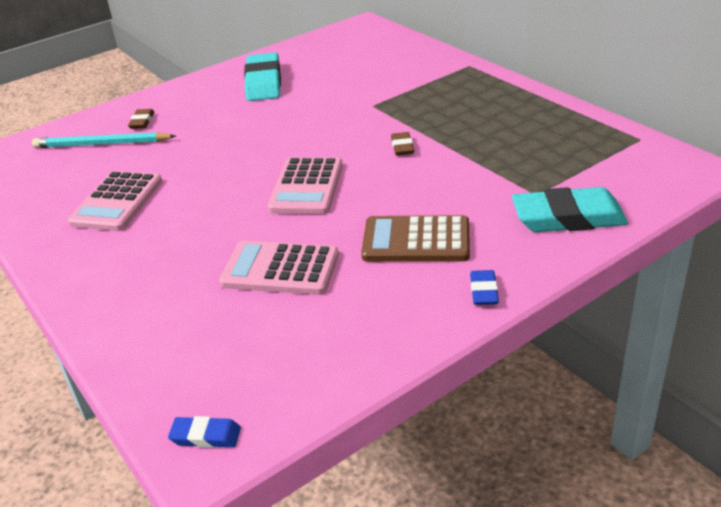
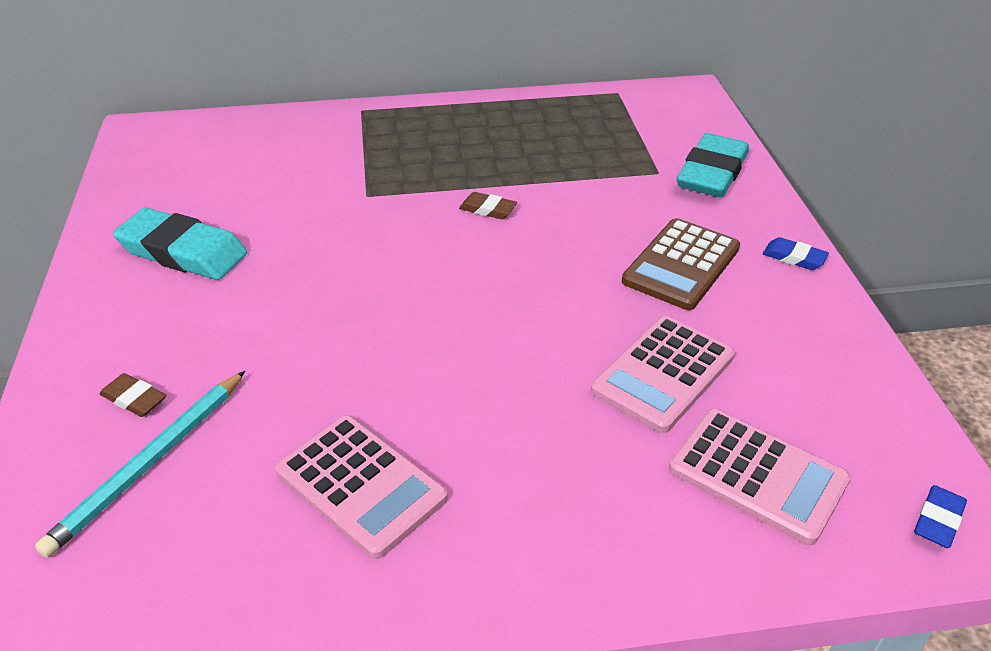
camera: 65 degrees left, 5 degrees up
pink calculator [268,157,343,214] -> pink calculator moved to [669,409,850,545]

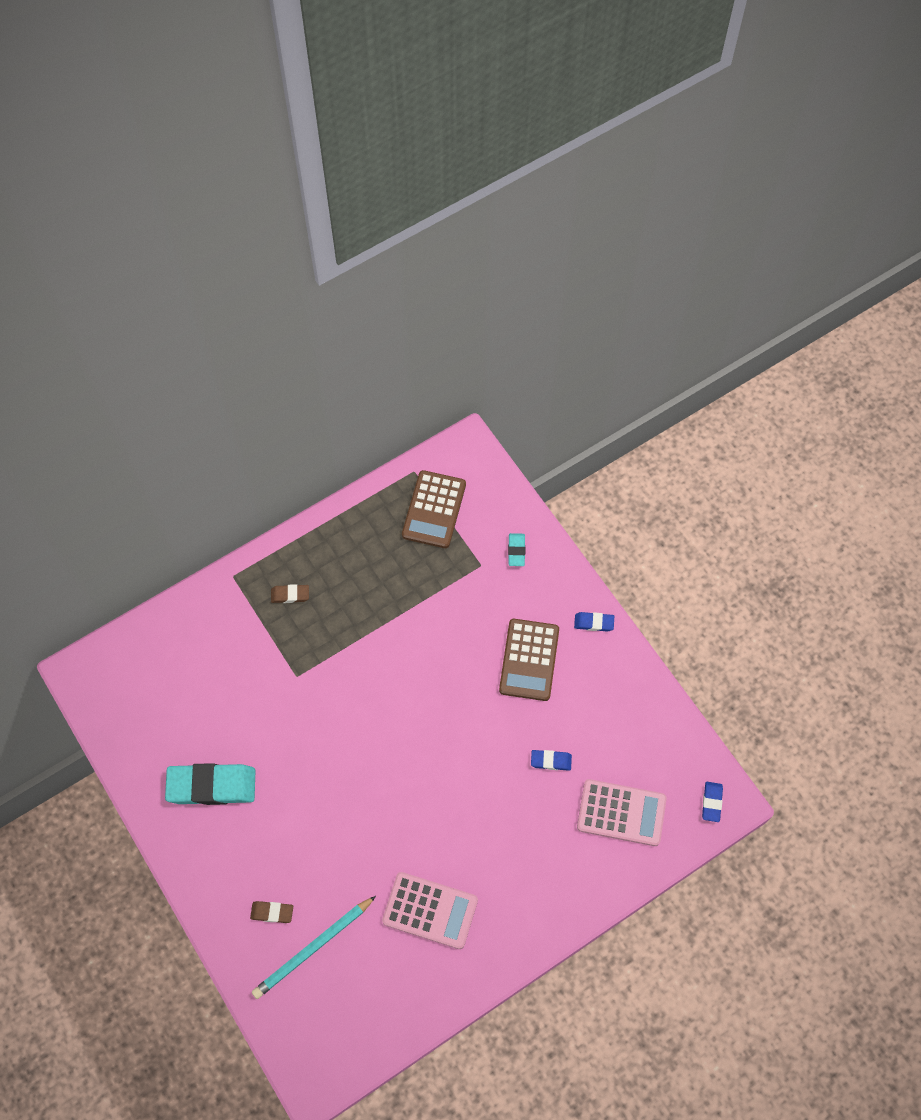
camera: 25 degrees left, 25 degrees up
turquoise pencil [35,371,245,558] -> turquoise pencil turned 45 degrees clockwise [252,896,376,999]
brown eraser [459,192,517,219] -> brown eraser moved to [271,584,309,603]
pink calculator [591,316,735,433] -> blue eraser [531,750,572,771]
turquoise eraser [676,133,749,197] -> turquoise eraser [508,533,525,566], size x0.47
none -> brown calculator [402,470,466,548]

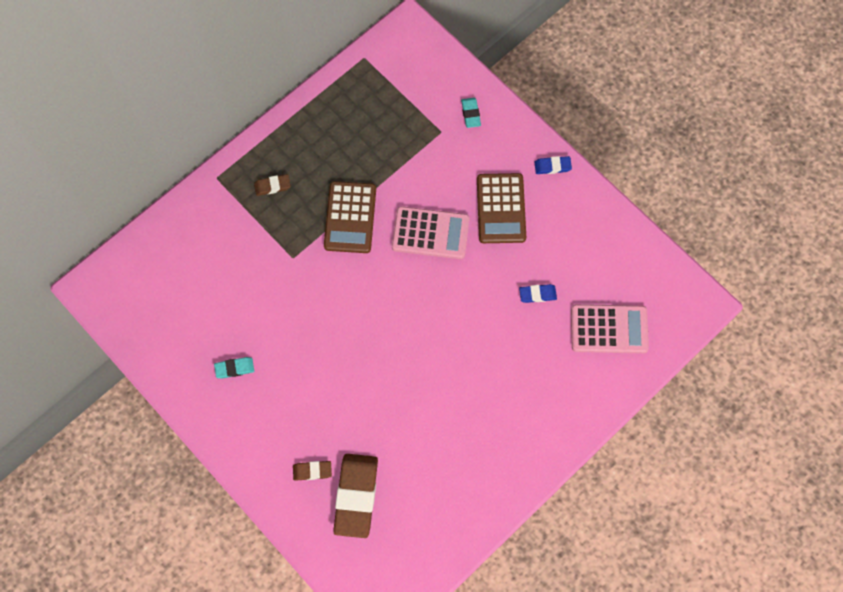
camera: 10 degrees left, 5 degrees up
turquoise eraser [165,763,256,805] -> turquoise eraser [214,357,254,379], size x0.47
turquoise pencil [252,896,376,999] -> brown eraser [333,454,378,538]
pink calculator [382,872,478,949] -> pink calculator moved to [392,206,470,259]
brown calculator [402,470,466,548] -> brown calculator moved to [324,181,376,253]
blue eraser [702,782,723,822] -> none

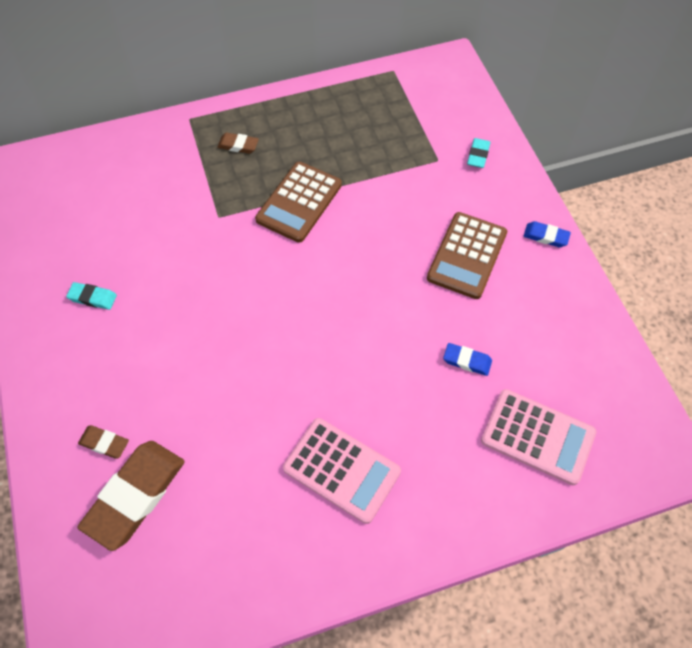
camera: 25 degrees right, 10 degrees down
pink calculator [392,206,470,259] -> pink calculator moved to [283,418,401,524]

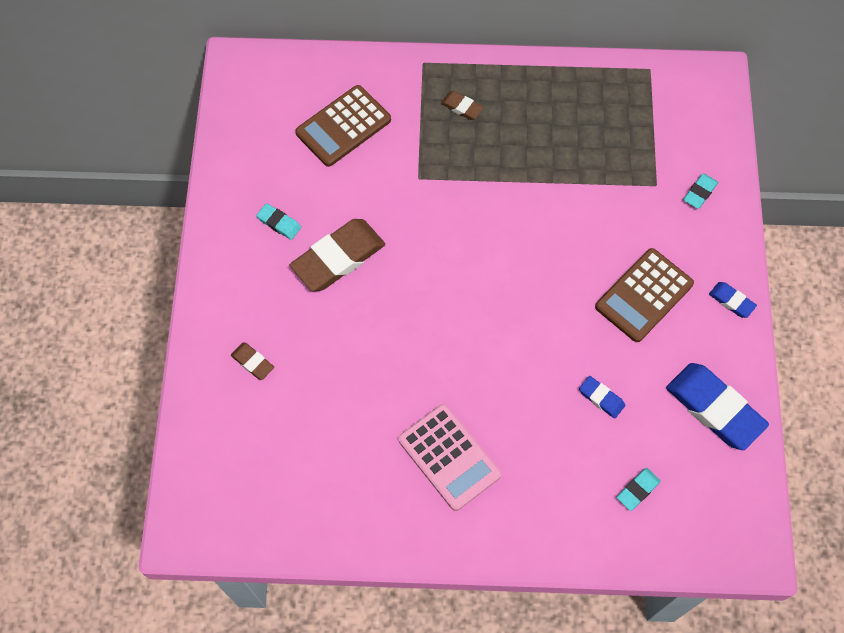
camera: 20 degrees right, 5 degrees up
brown eraser [78,441,185,551] -> brown eraser moved to [290,219,385,291]
brown calculator [255,162,342,243] -> brown calculator moved to [295,85,391,167]
pink calculator [481,389,597,485] -> turquoise eraser [616,468,661,511]
none -> blue eraser [666,363,769,450]

